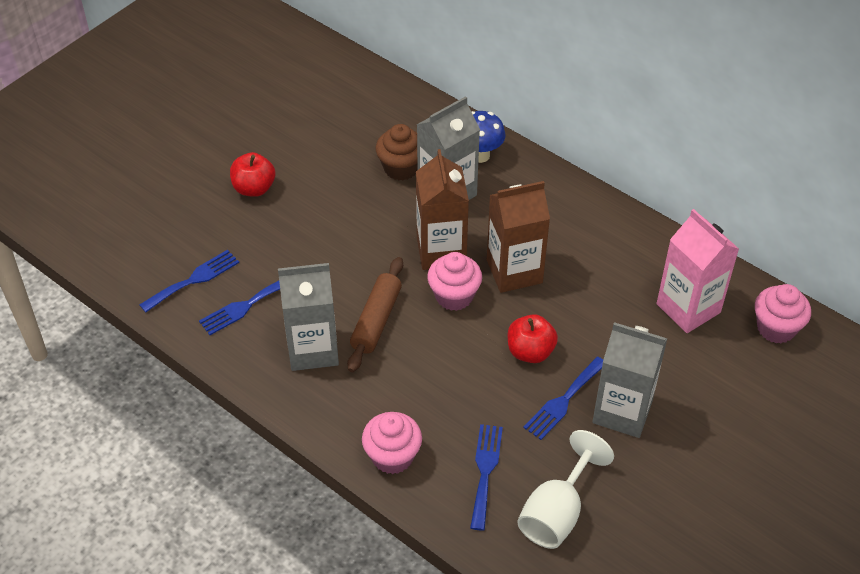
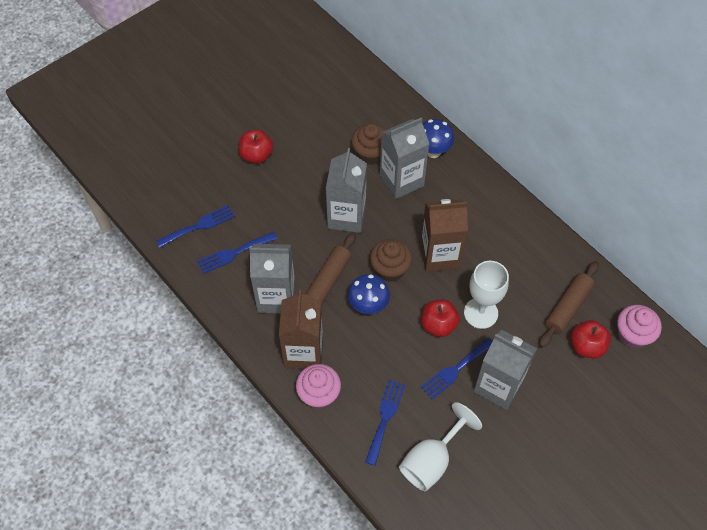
camera: 10 degrees right, 10 degrees up
brown carton [416,149,469,270] -> brown carton moved to [279,290,323,369]
pink cupcake [427,252,482,311] -> brown cupcake [370,239,412,282]
pink carton [656,209,739,333] -> brown rolling pin [539,261,599,348]
none -> grey carton [326,148,367,233]
none -> blue mushroom [348,274,390,314]
none -> white goblet [464,261,509,329]
none -> red apple [571,320,611,358]

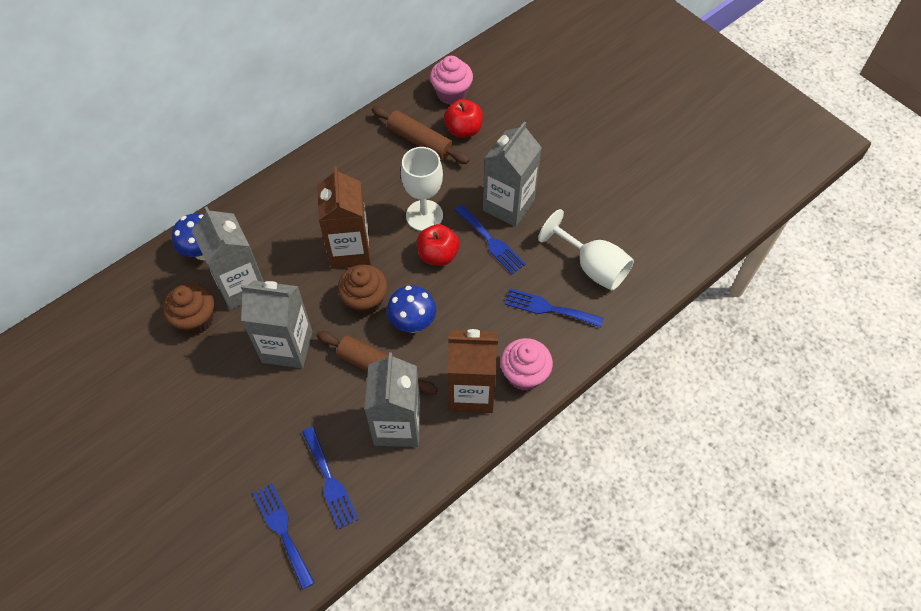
camera: 90 degrees left, 0 degrees up
red apple [239,130,273,164] -> none

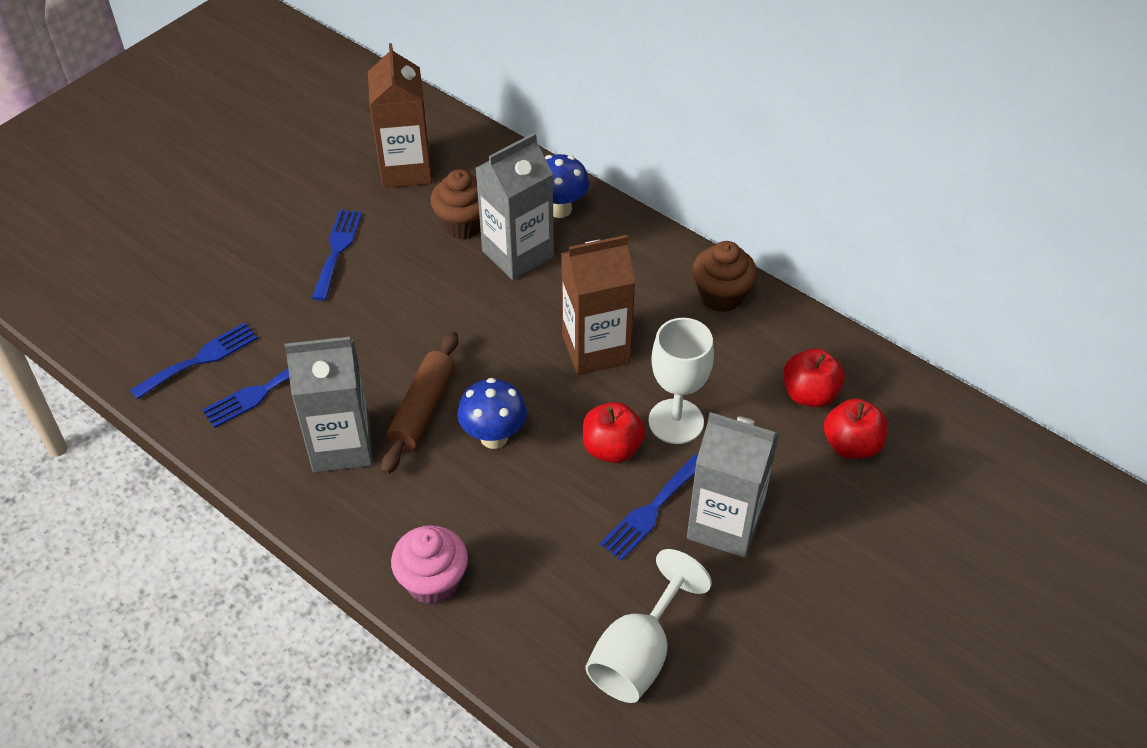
camera: 80 degrees right, 10 degrees down
grey carton [241,280,313,368] -> none
brown cupcake [338,265,388,315] -> brown cupcake moved to [692,241,757,312]
brown rolling pin [372,106,469,164] -> red apple [783,348,845,407]
pink cupcake [430,56,473,105] -> none
brown carton [448,329,498,413] -> brown carton moved to [368,43,432,188]
blue fork [504,288,604,328] -> blue fork moved to [312,210,362,301]

